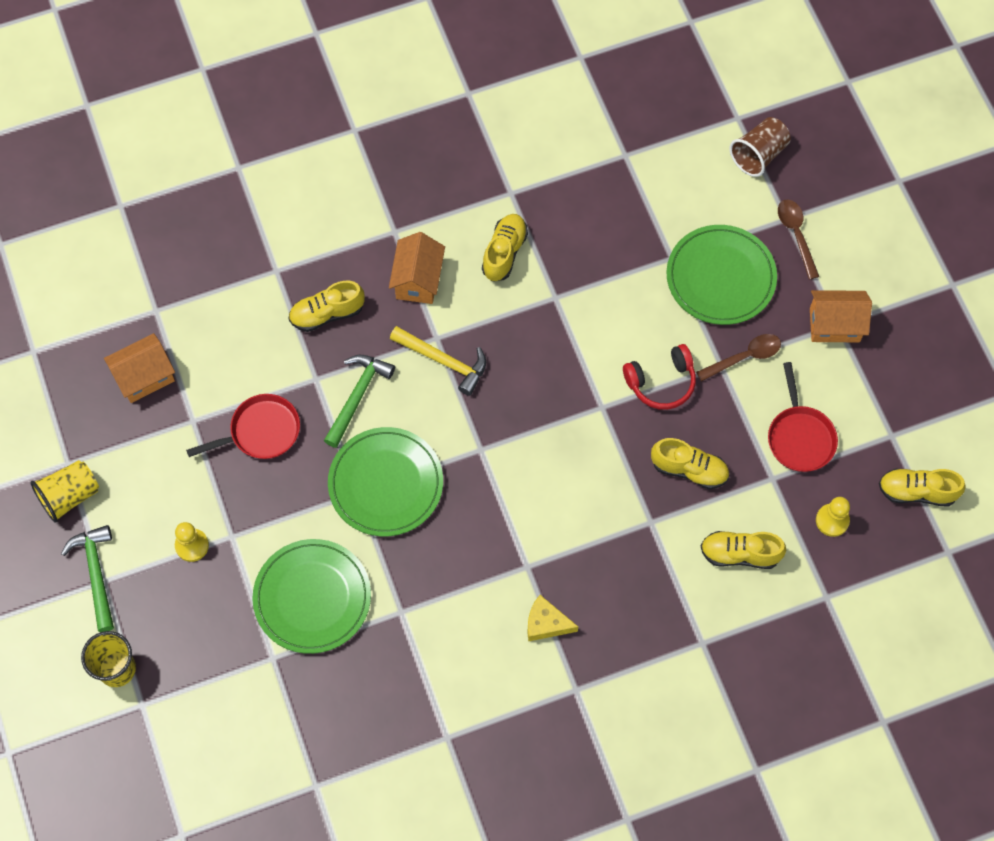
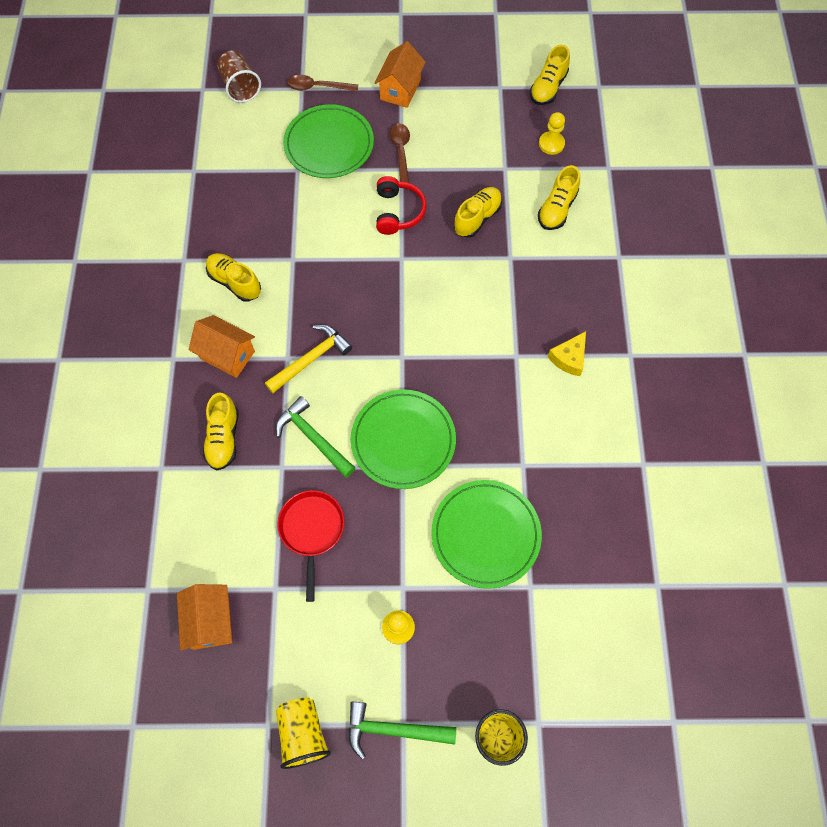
camera: 70 degrees left, 0 degrees up
red pan [768,362,838,472] -> none

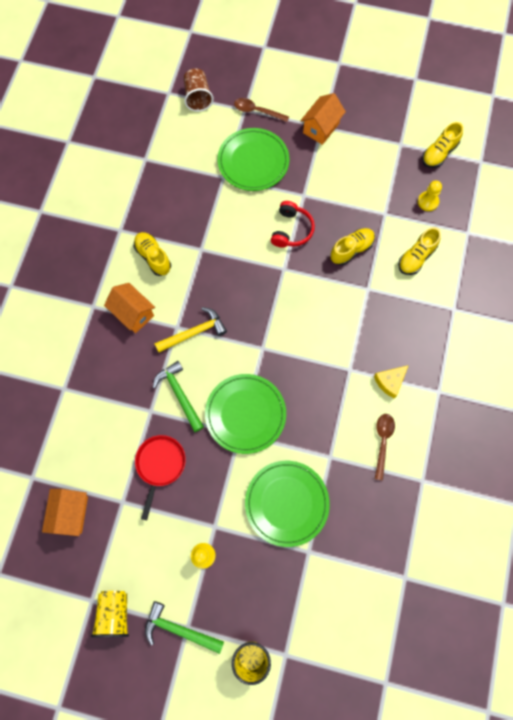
camera: 15 degrees right, 5 degrees up
yellow shoe [203,392,239,470] -> none
brown spoon [390,124,410,183] -> brown spoon moved to [375,414,395,481]

